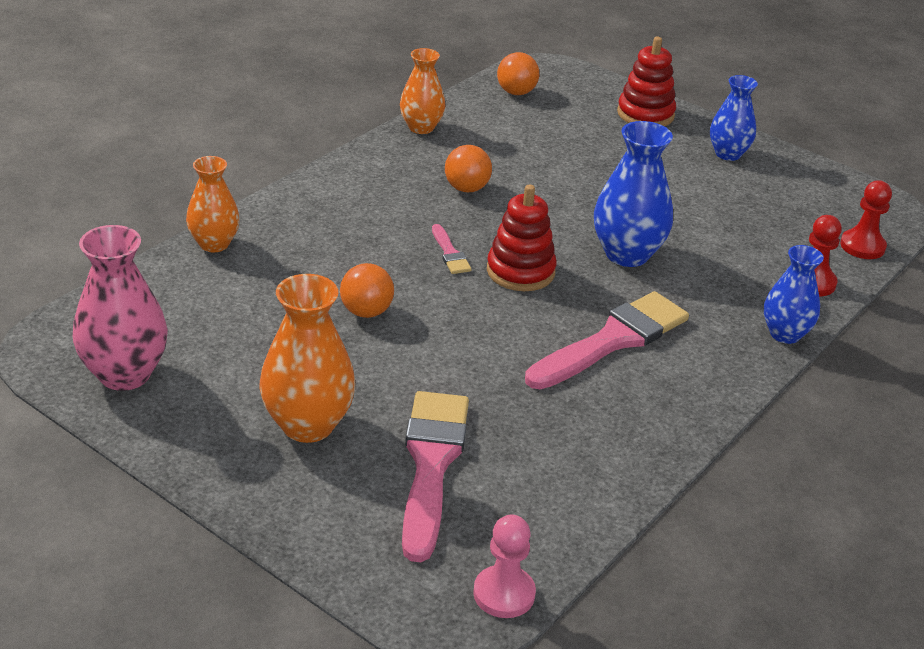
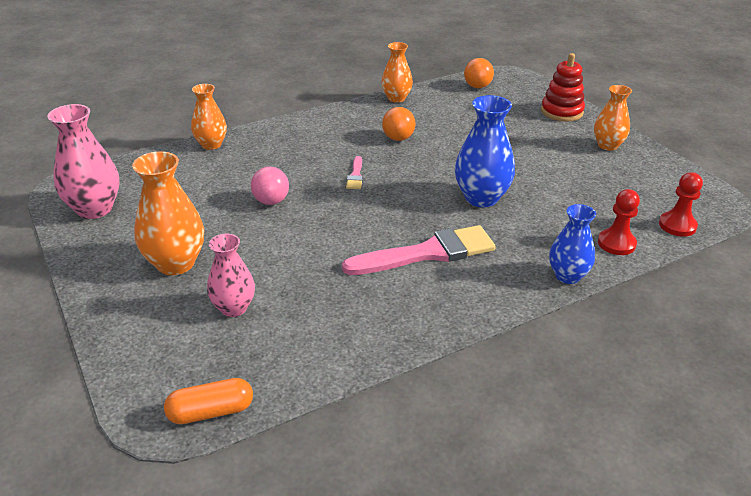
camera: 25 degrees right, 0 degrees up
orange ball [340,263,394,318] -> pink ball [251,167,289,205]
pink brush [402,391,469,562] -> pink vase [207,234,255,317]
pink pawn [473,514,536,618] -> orange capsule [164,378,253,424]
red stacking toy [487,184,557,291] -> none
blue vase [710,75,758,161] -> orange vase [594,85,632,151]

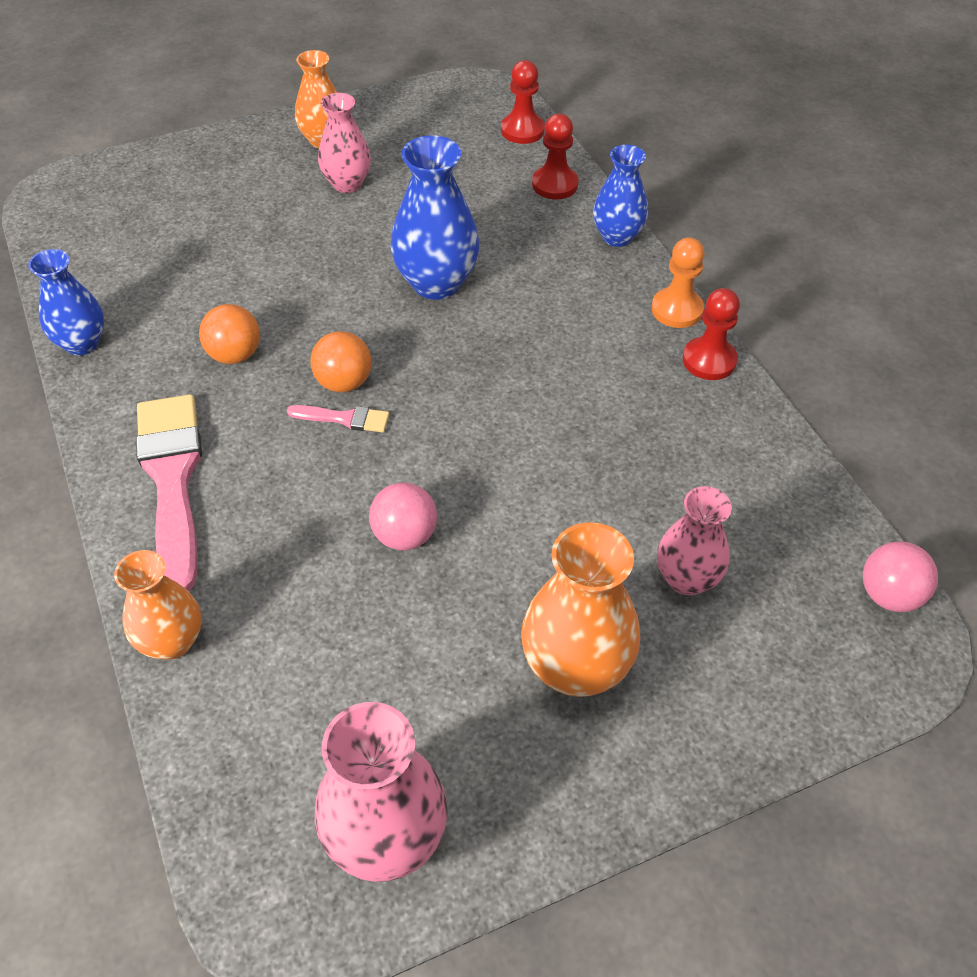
camera: 85 degrees left, 15 degrees up
orange capsule [164,378,253,424] -> pink ball [863,541,938,612]
pink brush [342,225,496,275] -> pink brush moved to [136,394,202,591]
orange vase [381,42,413,103] -> blue vase [28,249,104,355]
orange ball [464,58,494,88] -> orange ball moved to [310,331,372,392]
red stacking toy [541,53,585,122] -> none
none -> pink vase [318,93,371,193]
none -> orange pawn [651,237,705,328]
none -> red pawn [683,288,740,380]

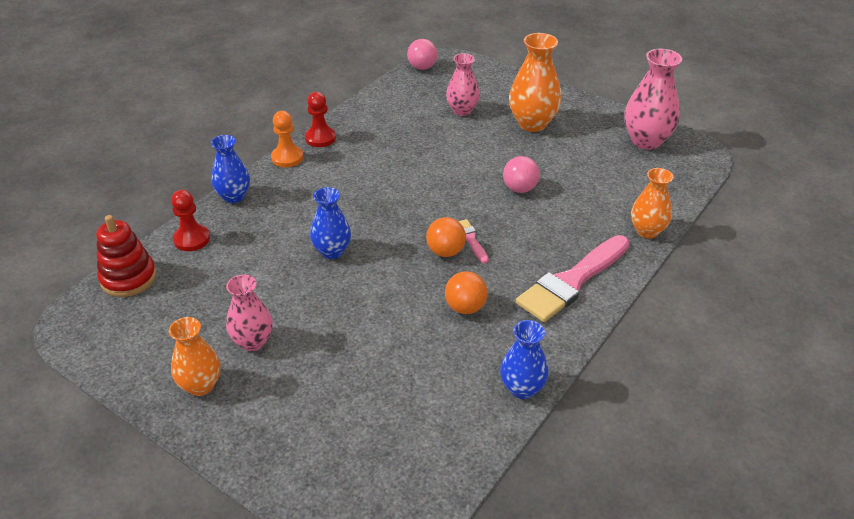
camera: 120 degrees left, 10 degrees down
blue vase [390,135,479,300] -> blue vase [310,187,351,259], size x0.65
red pawn [501,60,545,144] -> red stacking toy [96,215,157,297]

